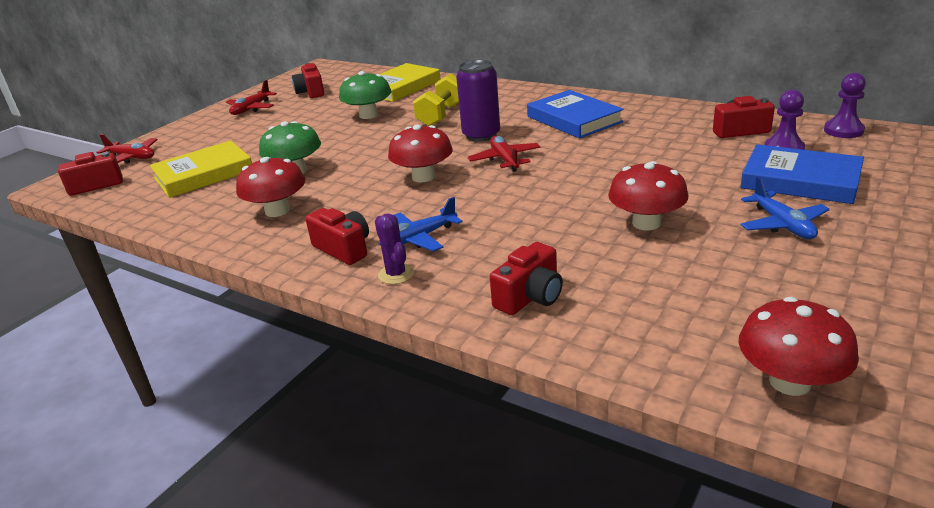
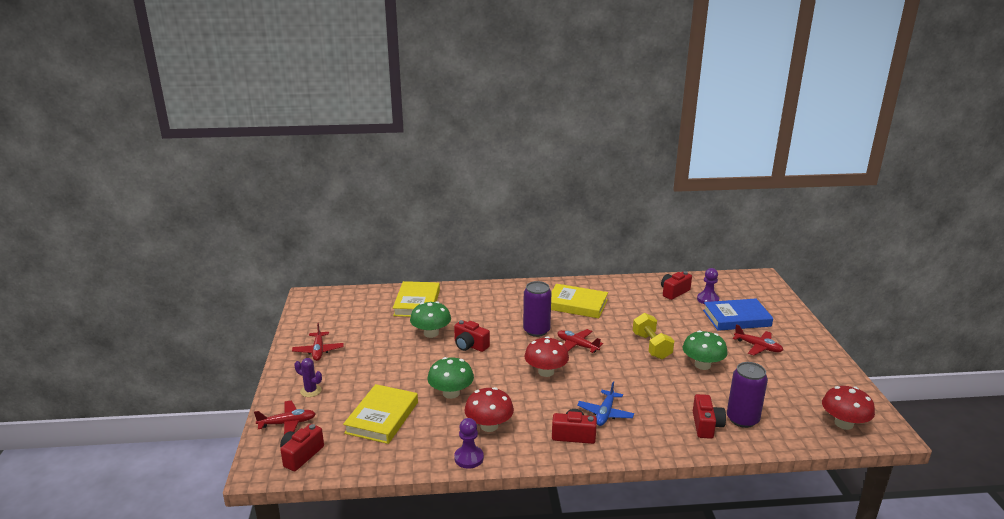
camera: 40 degrees left, 5 degrees down
red camera [292,63,325,98] -> red camera moved to [454,320,490,352]
purple cactus [375,214,414,284] -> purple cactus moved to [294,358,322,397]
yellow dumbbell [413,73,459,126] -> yellow dumbbell moved to [633,313,674,359]
blue book [527,90,624,139] -> yellow book [551,284,608,318]
red mushroom [608,161,689,231] -> green mushroom [682,330,728,370]
blue plane [740,176,830,239] -> red plane [733,324,783,355]
purple pawn [824,73,866,138] -> purple pawn moved to [454,418,484,469]
none -> purple can [727,362,768,428]

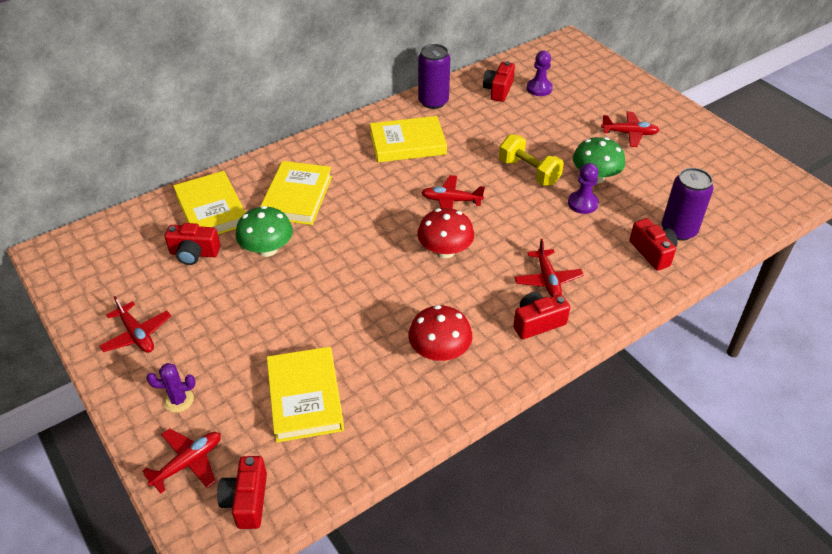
camera: 30 degrees left, 20 degrees up
green mushroom [428,357,474,399] -> none
red camera [454,320,490,352] -> red camera moved to [165,223,220,265]
purple pawn [454,418,484,469] -> purple pawn moved to [568,163,599,214]
purple can [523,281,552,337] -> purple can moved to [418,44,450,109]
blue plane [577,381,634,426] -> red plane [514,239,584,297]
blue book [703,298,773,331] -> none
red mushroom [822,386,875,430] -> none
none -> yellow book [260,161,332,225]

